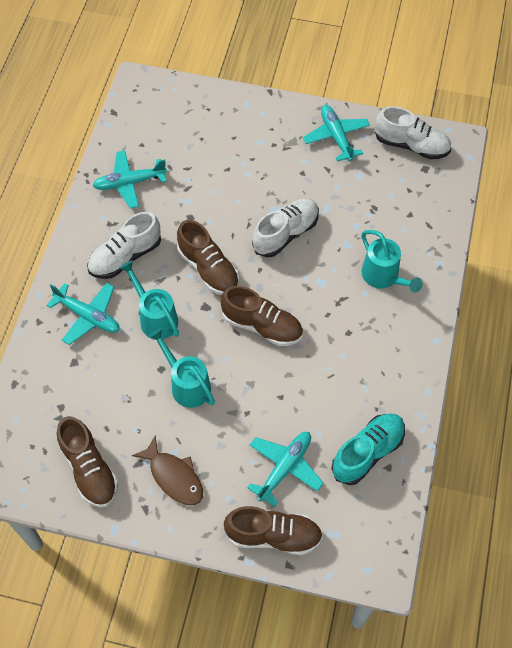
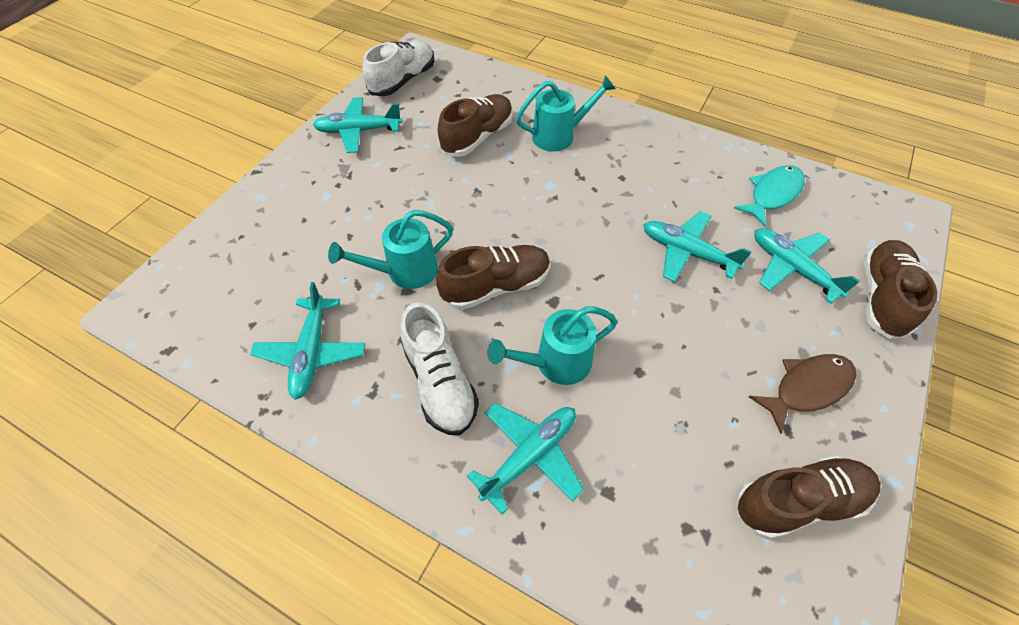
camera: 75 degrees left, 5 degrees down
turquoise watering can [148,328,215,408] -> turquoise watering can moved to [328,210,453,289]
brown shoe [220,286,303,346] -> brown shoe moved to [438,94,513,157]
white shoe [252,199,319,257] -> none
turquoise shoe [331,413,405,485] -> turquoise fish [734,166,805,227]
none -> turquoise plane [643,211,752,282]

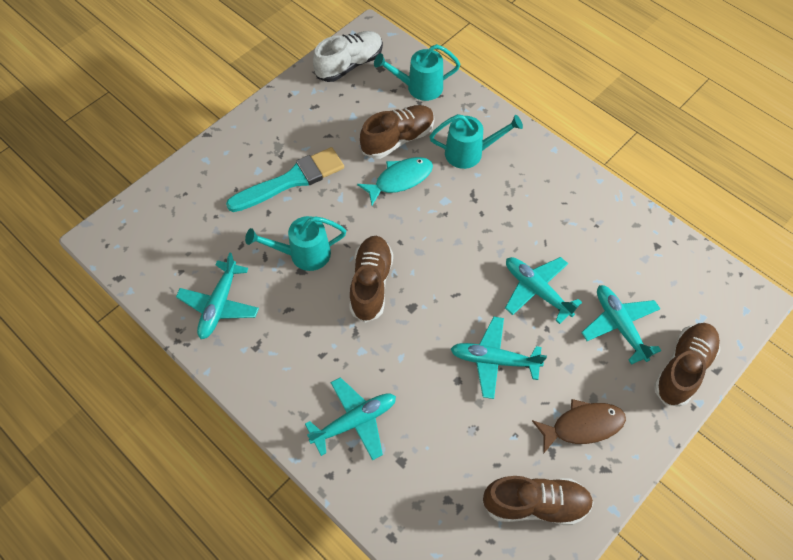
camera: 15 degrees right, 5 degrees up
turquoise plane [313,97,403,153] -> turquoise plane moved to [451,316,547,399]
white shoe [400,302,479,435] -> none
brown shoe [436,245,550,310] -> brown shoe turned 75 degrees counterclockwise [349,236,393,323]
turquoise watering can [487,306,618,385] -> turquoise watering can moved to [374,44,460,101]
turquoise fish [734,166,805,227] -> turquoise fish moved to [357,157,433,205]
none -> turquoise brush [226,147,344,212]

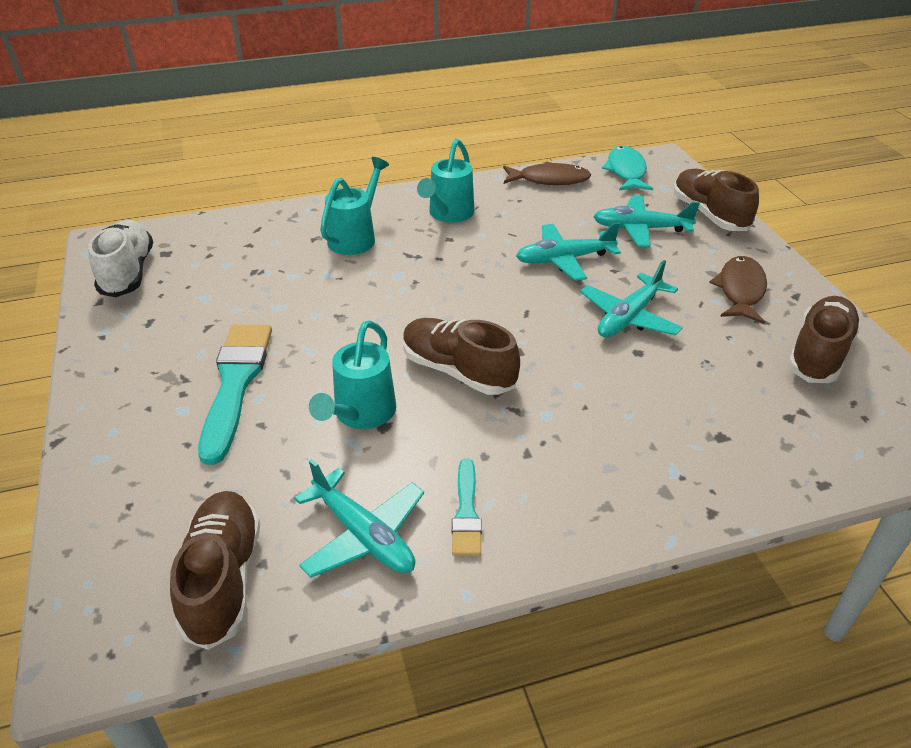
camera: 60 degrees left, 20 degrees down
turquoise plane [305,377,396,461] -> none
turquoise fish [357,157,433,205] -> turquoise fish moved to [602,146,653,191]
brown shoe [360,105,435,159] -> brown shoe moved to [170,491,260,650]
turquoise watering can [374,44,460,101] -> turquoise watering can moved to [417,139,474,222]
none -> turquoise brush [452,459,482,556]
none -> brown fish [503,161,591,185]

